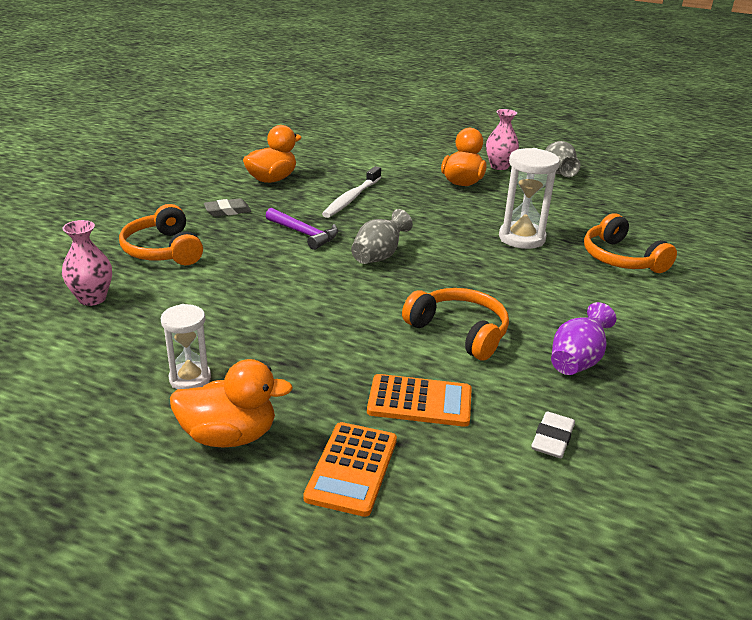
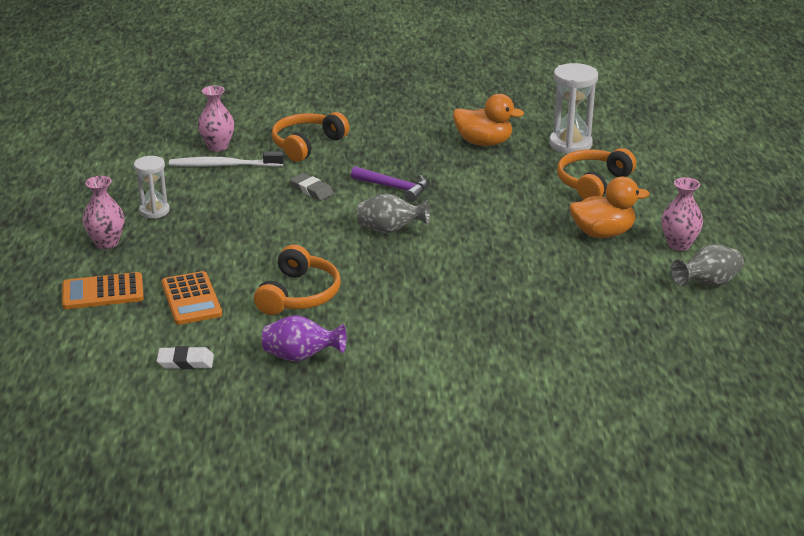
camera: 65 degrees right, 0 degrees up
orange duck [170,359,293,448] -> pink vase [83,176,124,249]
grey eraser [204,198,251,217] -> grey eraser moved to [290,173,334,201]
purple hammer [266,208,338,250] -> purple hammer turned 75 degrees counterclockwise [351,166,428,202]
white toothbrush [322,166,381,218] -> white toothbrush moved to [169,152,284,167]
white hourglass [499,148,560,249] -> white hourglass moved to [549,63,598,154]
orange headphones [584,213,677,273] -> orange headphones moved to [557,148,636,199]

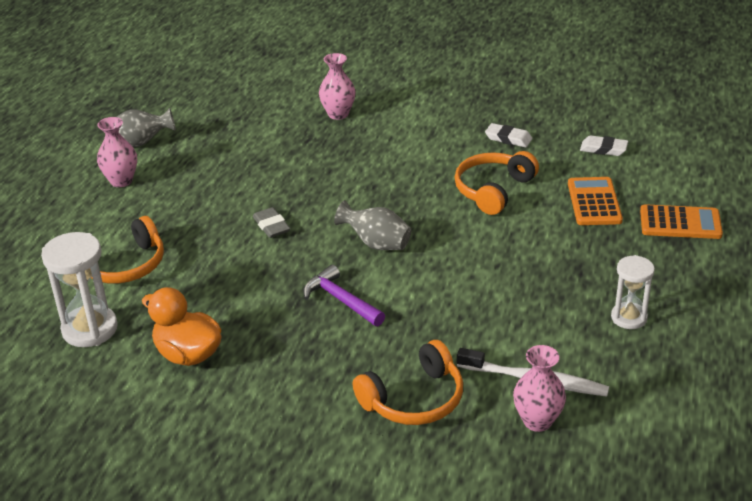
camera: 160 degrees left, 5 degrees up
pink vase [83,176,124,249] -> pink vase moved to [319,53,356,120]
purple vase [262,315,346,362] -> white eraser [485,123,532,148]
grey eraser [290,173,334,201] -> grey eraser moved to [253,207,290,238]
orange duck [570,177,650,238] -> none

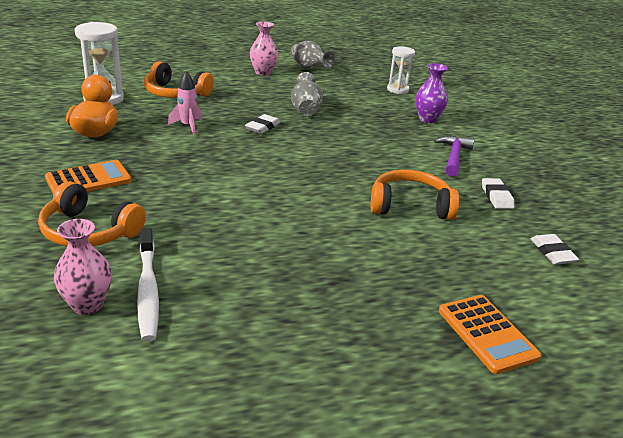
camera: 55 degrees right, 5 degrees down
grey eraser [253,207,290,238] -> white eraser [245,114,280,134]
purple hammer [303,265,385,326] -> purple hammer moved to [434,136,475,177]
pink vase [319,53,356,120] -> purple vase [415,63,448,123]
grey vase [334,200,411,250] -> grey vase moved to [291,72,323,116]
orange calculator [568,177,623,225] -> orange calculator moved to [45,160,131,195]
white hourglass [611,255,655,329] -> white hourglass moved to [387,46,415,94]
none -> pink rocket [168,71,203,135]

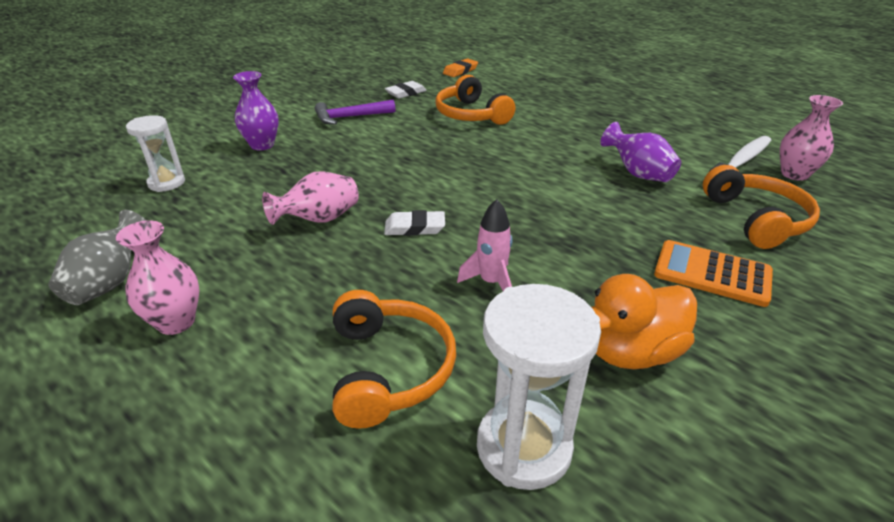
camera: 120 degrees left, 5 degrees up
grey vase [291,72,323,116] -> pink vase [262,171,359,225]
orange calculator [439,295,541,374] -> none
white eraser [531,234,579,265] -> orange eraser [443,58,478,77]
none -> purple vase [601,122,681,182]

